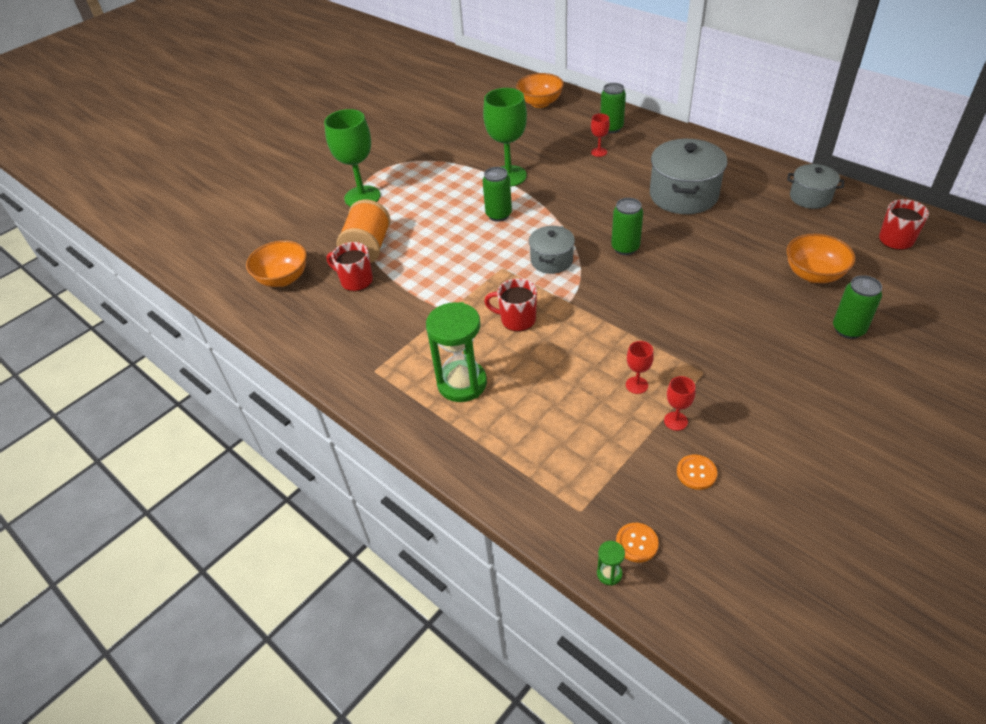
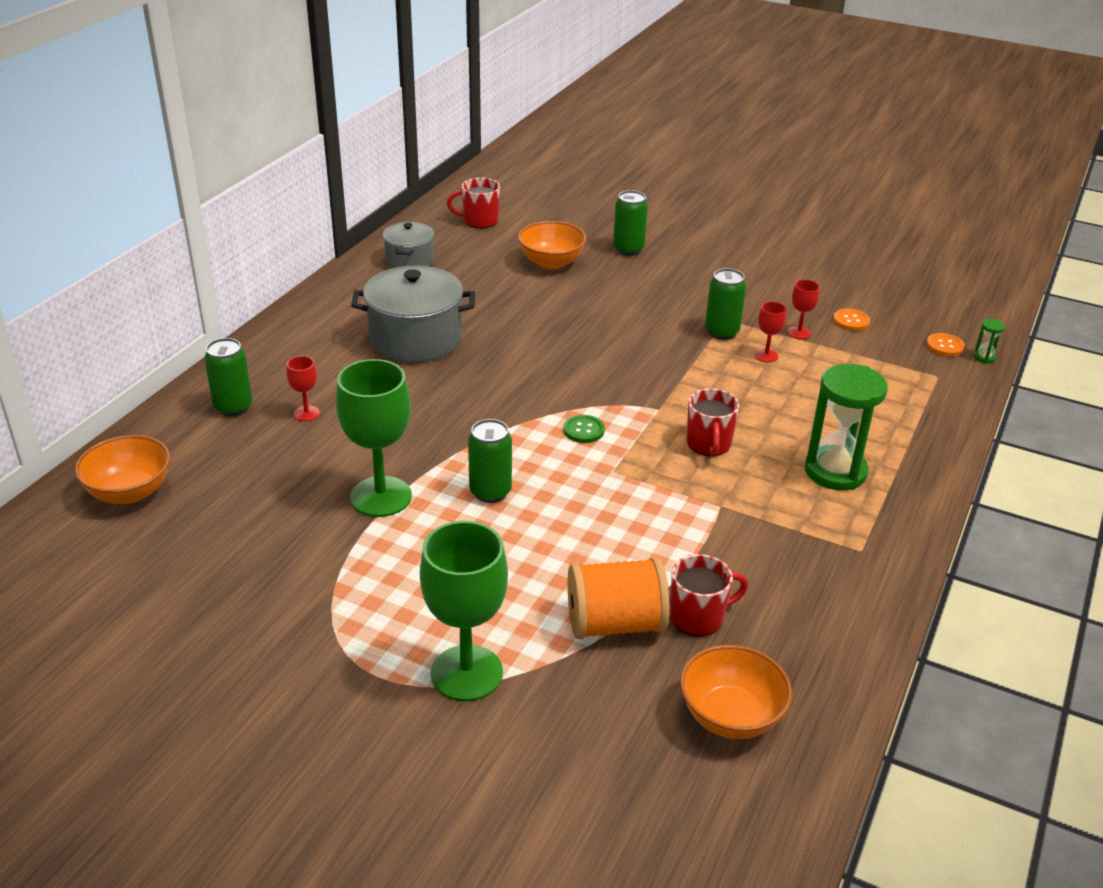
camera: 110 degrees left, 10 degrees down
red mug [327,242,373,291] -> red mug turned 120 degrees counterclockwise [670,554,748,636]
grey pot [529,226,575,274] -> green button [564,415,605,443]
green can [611,198,643,255] -> green can moved to [705,268,746,340]

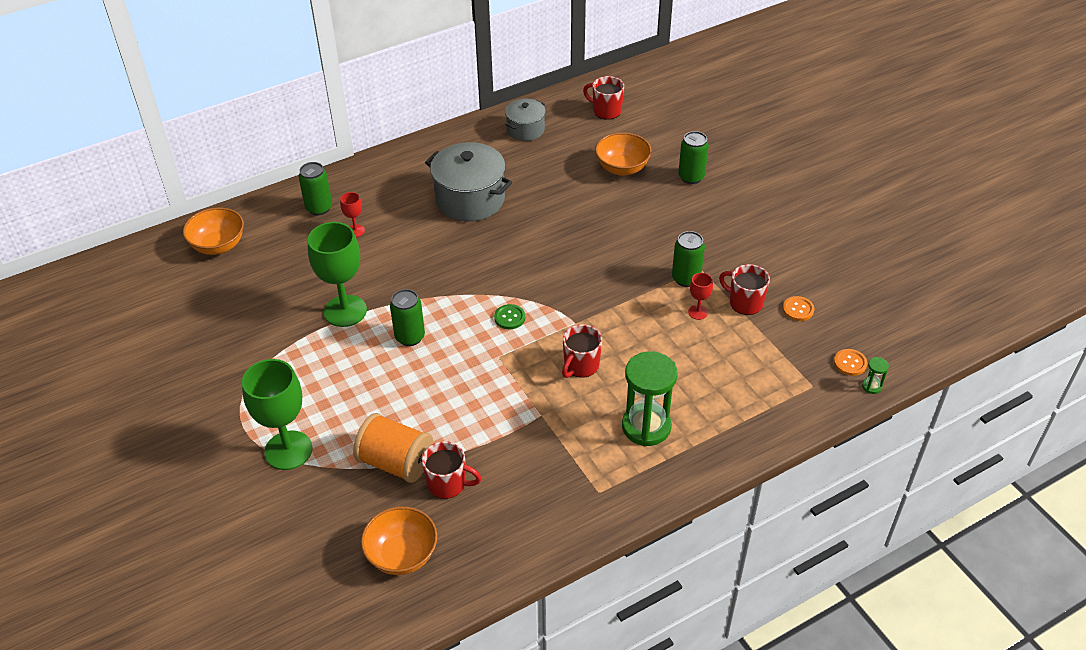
camera: 35 degrees right, 10 degrees up
red goblet [788,280,820,339] -> red mug [719,264,770,315]

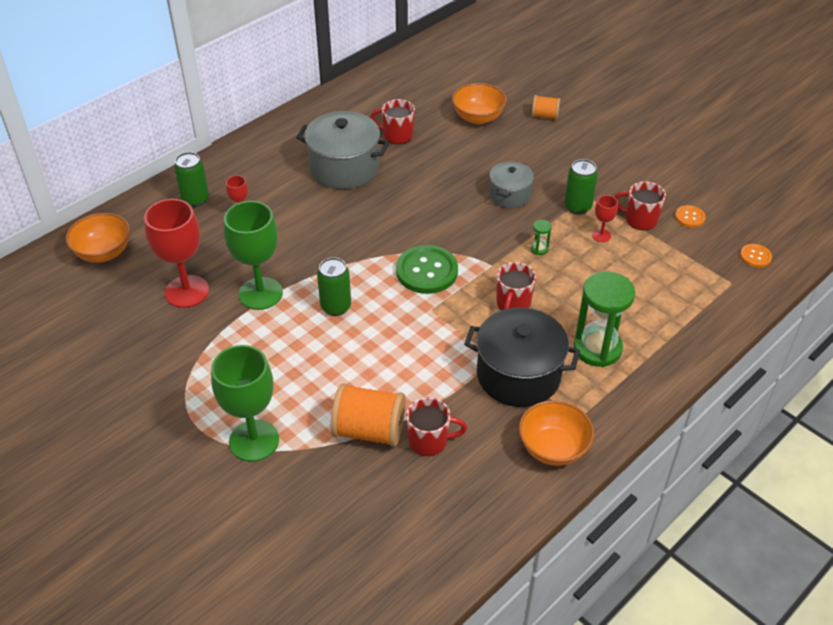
camera: 15 degrees left, 0 degrees up
orange bowl [361,506,437,575] -> orange bowl moved to [519,400,594,466]
green button [494,304,525,329] -> green button [396,245,458,294], size x1.99
grey pot [505,99,546,141] -> grey pot moved to [489,161,534,208]
red mug [583,76,624,120] -> red mug moved to [370,99,415,144]
green can [678,131,709,184] -> orange spool [532,95,561,120]
green hourglass [862,357,889,394] -> green hourglass moved to [531,220,552,255]
none -> red goblet [144,199,209,308]
none -> black pot [464,308,580,407]

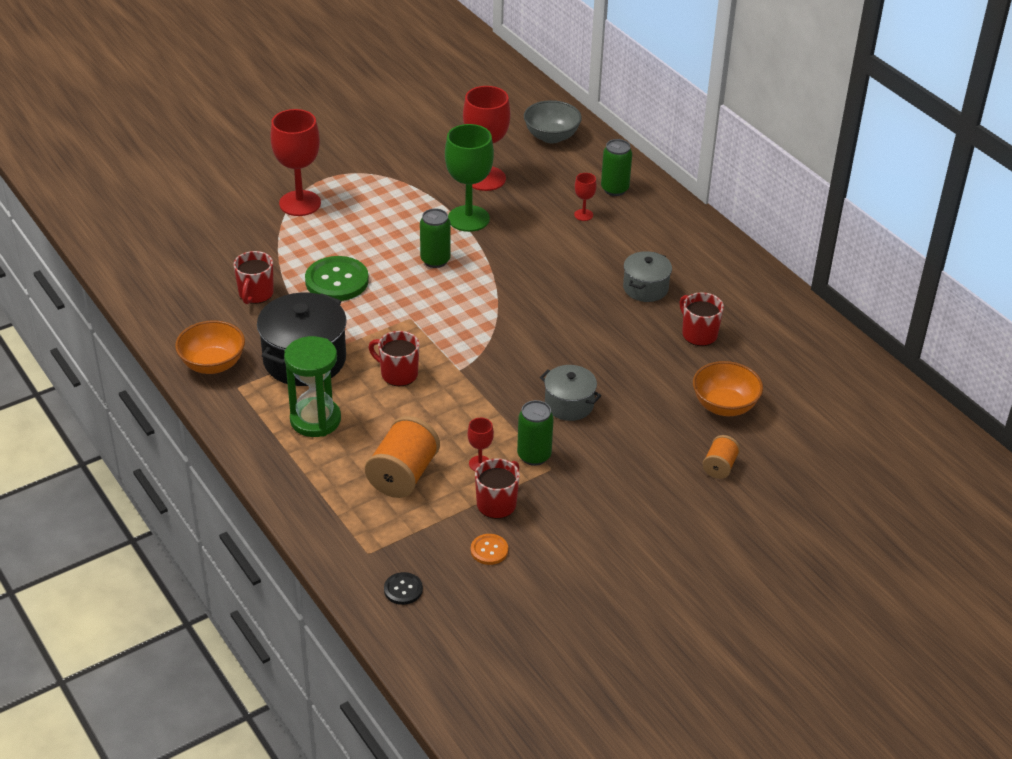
camera: 100 degrees right, 5 degrees down
orange bowl [66,213,130,263] -> grey bowl [524,100,582,144]
green goblet [211,345,279,462] -> red goblet [270,109,321,216]
grey pot [296,111,389,189] -> grey pot [623,251,672,302], size x0.58
orange spool [331,383,406,447] -> orange spool moved to [365,416,440,498]
red mug [370,99,415,144] -> red mug turned 60 degrees counterclockwise [680,292,724,346]
green button [396,245,458,294] -> green button moved to [305,256,369,301]
green hourglass [531,220,552,255] -> none
orange button [740,244,772,268] -> black button [384,572,423,605]

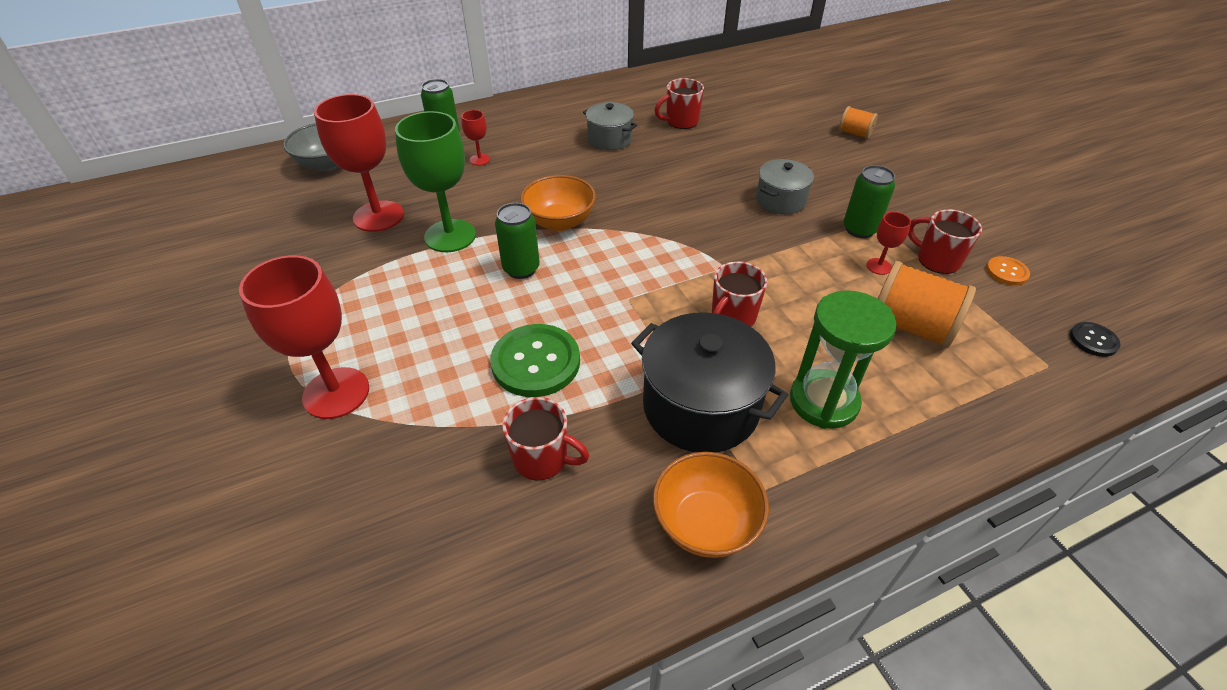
camera: 80 degrees left, 5 degrees up
orange bowl [693,361,763,416] -> orange bowl moved to [521,175,596,231]

